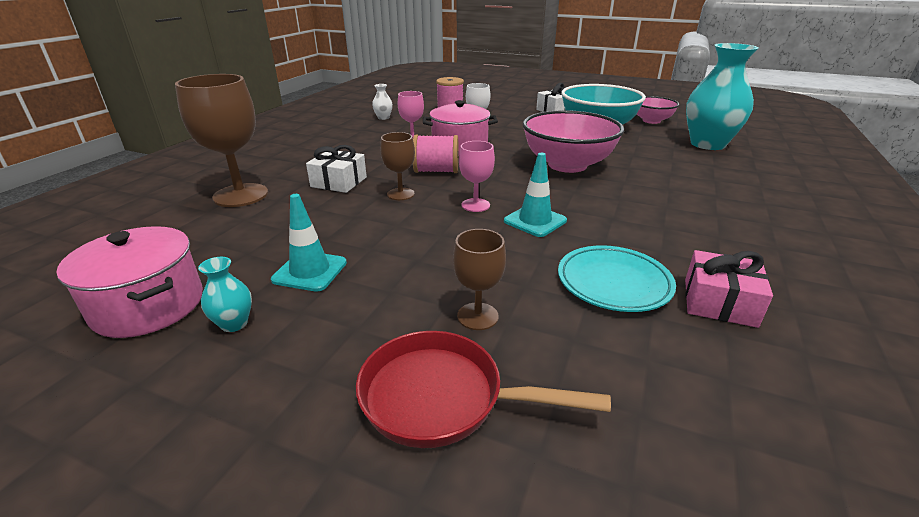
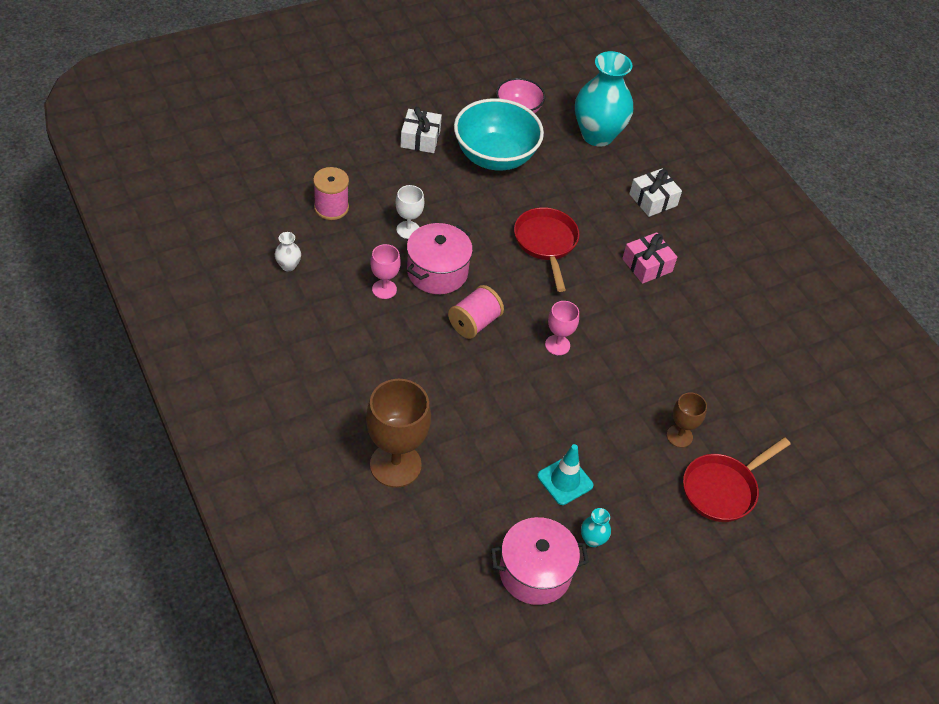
camera: 55 degrees left, 20 degrees up
white gift [306,145,367,193] -> white gift moved to [629,169,682,217]
brown goblet [380,132,415,200] -> none
turquoise traffic cone [504,153,567,237] -> none
pink bowl [522,110,624,173] -> red pan [514,207,580,292]
turquoise plate [558,245,676,312] -> none
pink gift [685,250,773,328] -> pink gift moved to [622,232,677,284]

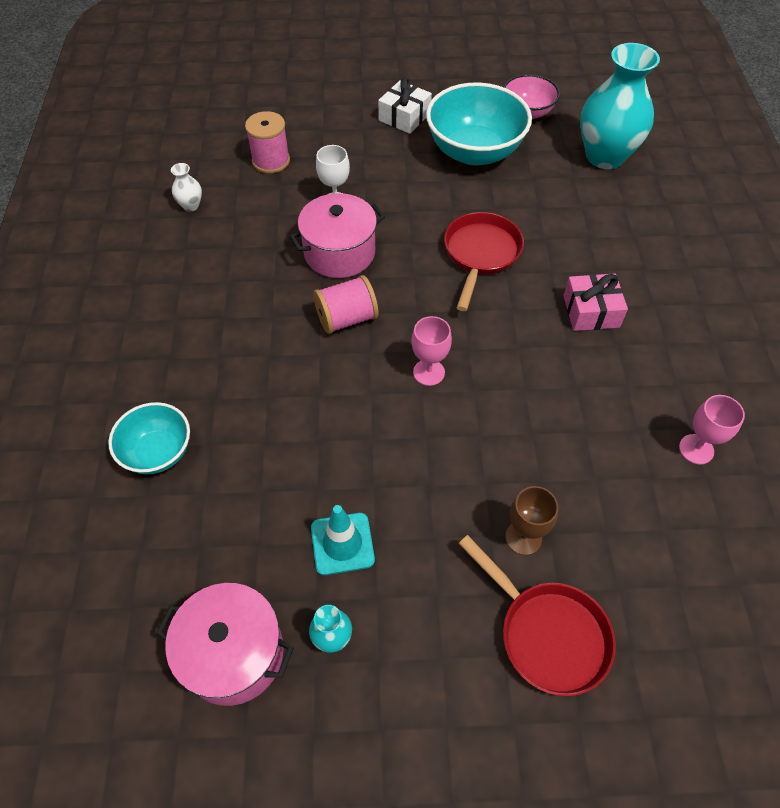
camera: 30 degrees right, 5 degrees up
brown goblet [366,379,431,488] -> turquoise bowl [108,402,190,474]
pink goblet [370,244,401,299] -> pink goblet moved to [679,395,745,465]
white gift [629,169,682,217] -> none
red pan [683,437,791,522] -> red pan turned 120 degrees counterclockwise [458,535,616,696]

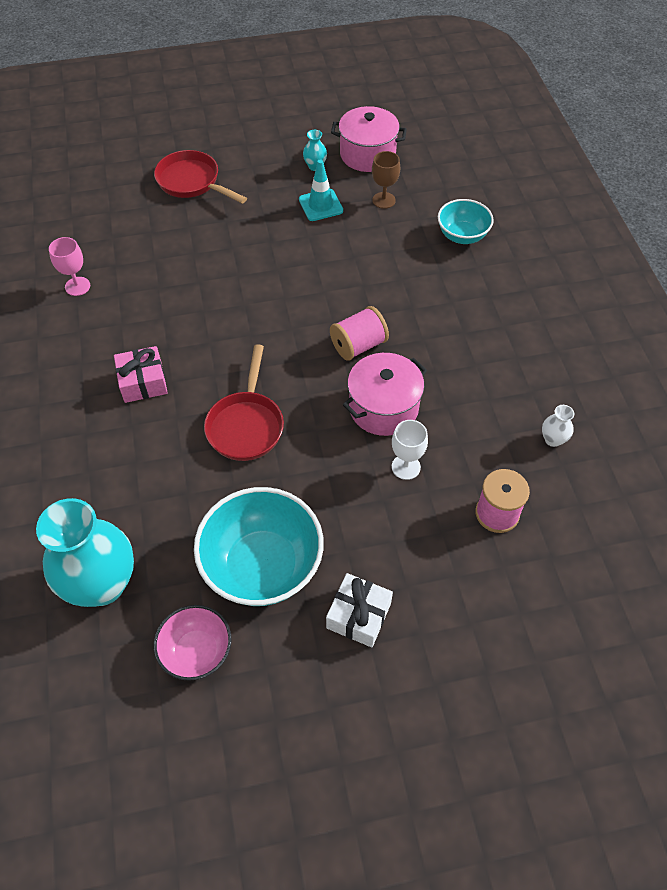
camera: 170 degrees right, 0 degrees up
pink goblet [411,316,452,386] -> none
brown goblet [505,486,558,555] -> brown goblet moved to [372,151,400,209]

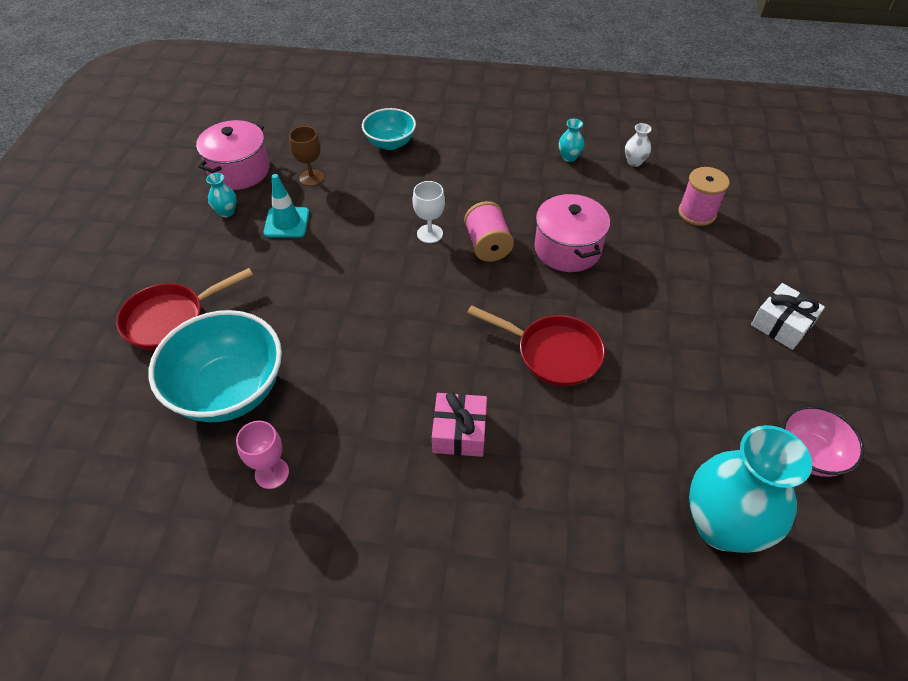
camera: 70 degrees left, 5 degrees down
turquoise bowl [194,487,324,606] -> turquoise bowl moved to [148,310,282,422]
white goblet [392,420,428,480] -> white goblet moved to [412,181,445,243]
none -> turquoise vase [559,119,584,162]

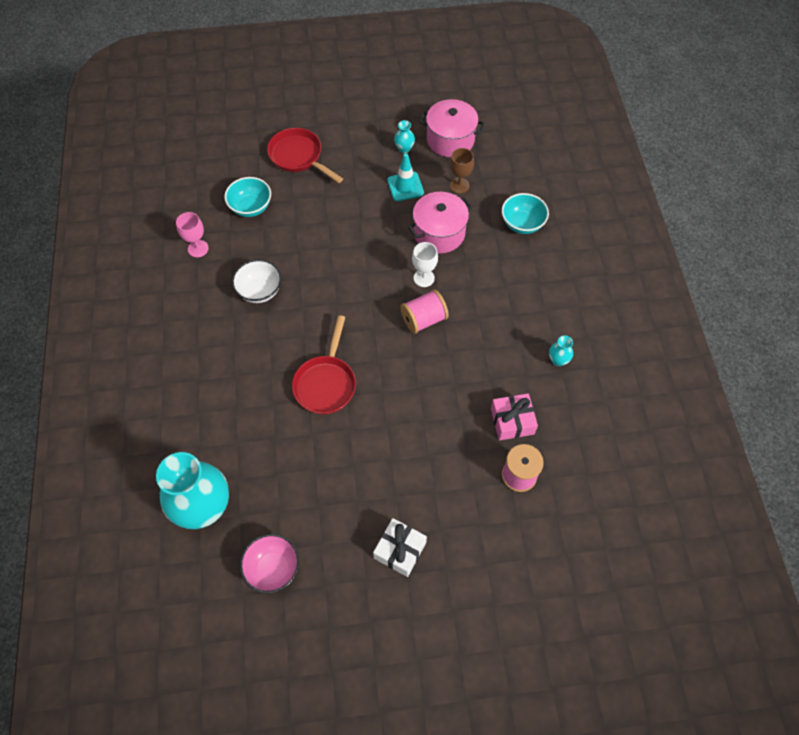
camera: 75 degrees right, 10 degrees up
turquoise bowl [148,310,282,422] -> turquoise bowl [224,177,271,217], size x0.58
pink gift [432,392,487,457] -> pink gift moved to [491,393,538,440]
pink pot [534,193,610,272] -> pink pot moved to [408,192,473,253]
white vase [625,123,651,167] -> none
none -> white bowl [232,259,282,303]

